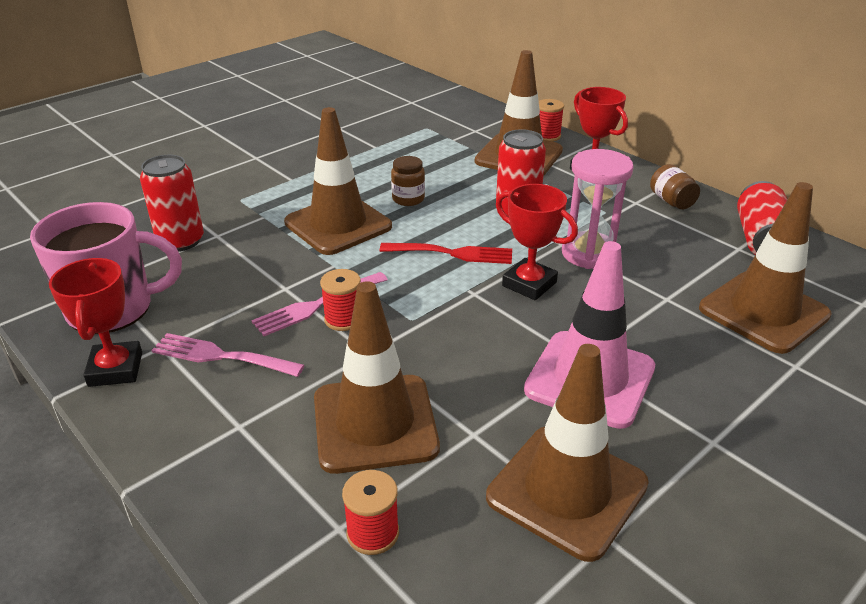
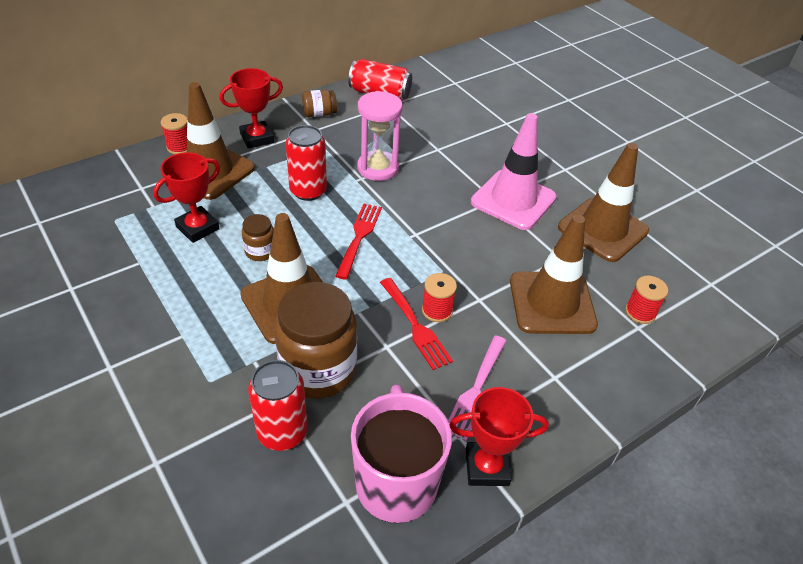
camera: 85 degrees left, 10 degrees up
pink fork [251,272,388,336] -> red fork [380,278,453,370]
red trophy [496,184,578,300] -> red trophy moved to [153,152,220,243]
brown traffic cone [699,182,832,354] -> none
none -> brown jar [274,282,357,399]

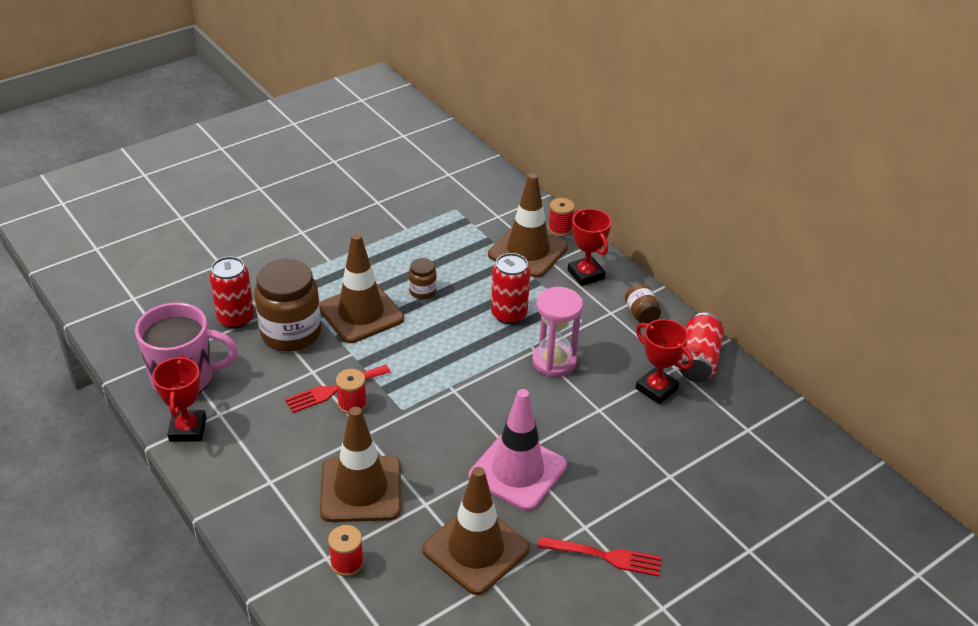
camera: 90 degrees right, 5 degrees down
red trophy [153,152,220,243] -> red trophy moved to [636,319,693,404]
red fork [335,204,382,280] -> red fork moved to [537,537,662,576]
pink fork [448,335,506,441] -> none

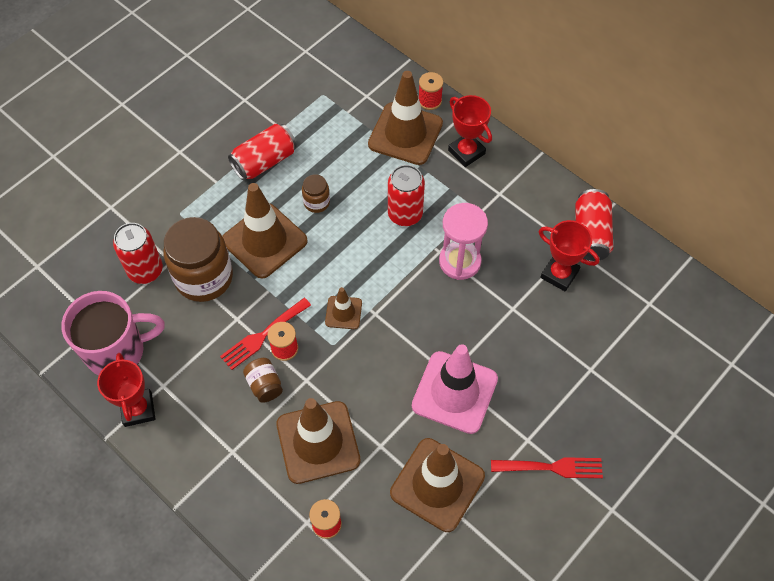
camera: 10 degrees left, 20 degrees up
brown jar [625,284,661,324] -> brown jar moved to [243,358,283,403]
none -> red can [228,124,297,181]
none -> brown traffic cone [325,287,362,329]

